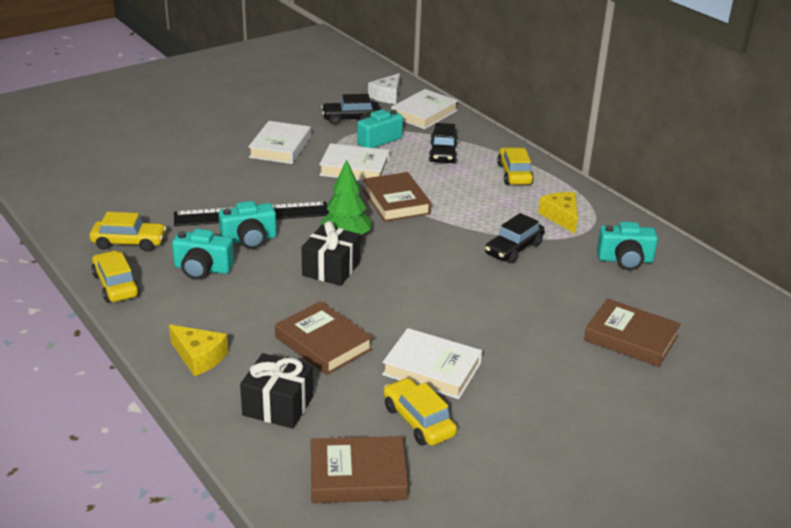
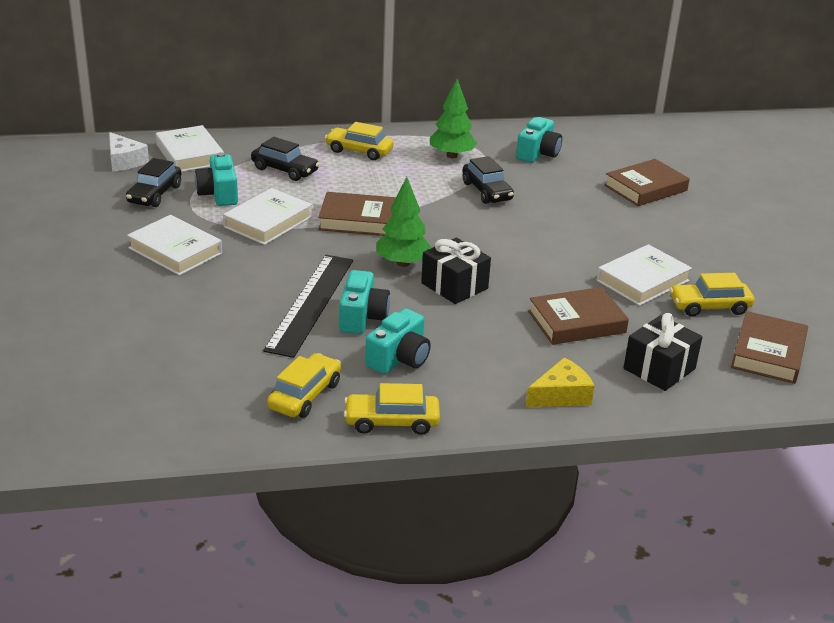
camera: 65 degrees left, 0 degrees up
yellow cheese [538,192,578,234] -> green tree [430,79,477,158]

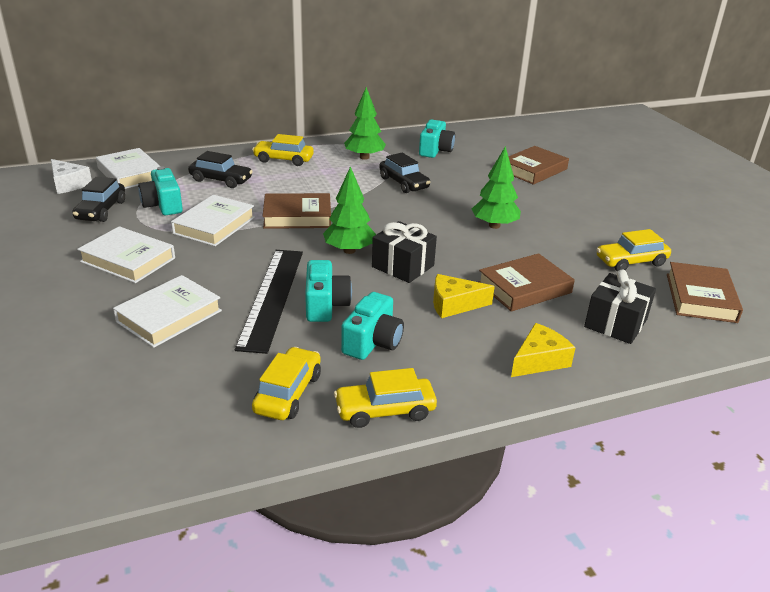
camera: 10 degrees left, 0 degrees up
white book [596,244,692,306] -> white book moved to [113,275,222,348]
none -> yellow cheese [433,274,495,318]
none -> green tree [472,146,521,229]

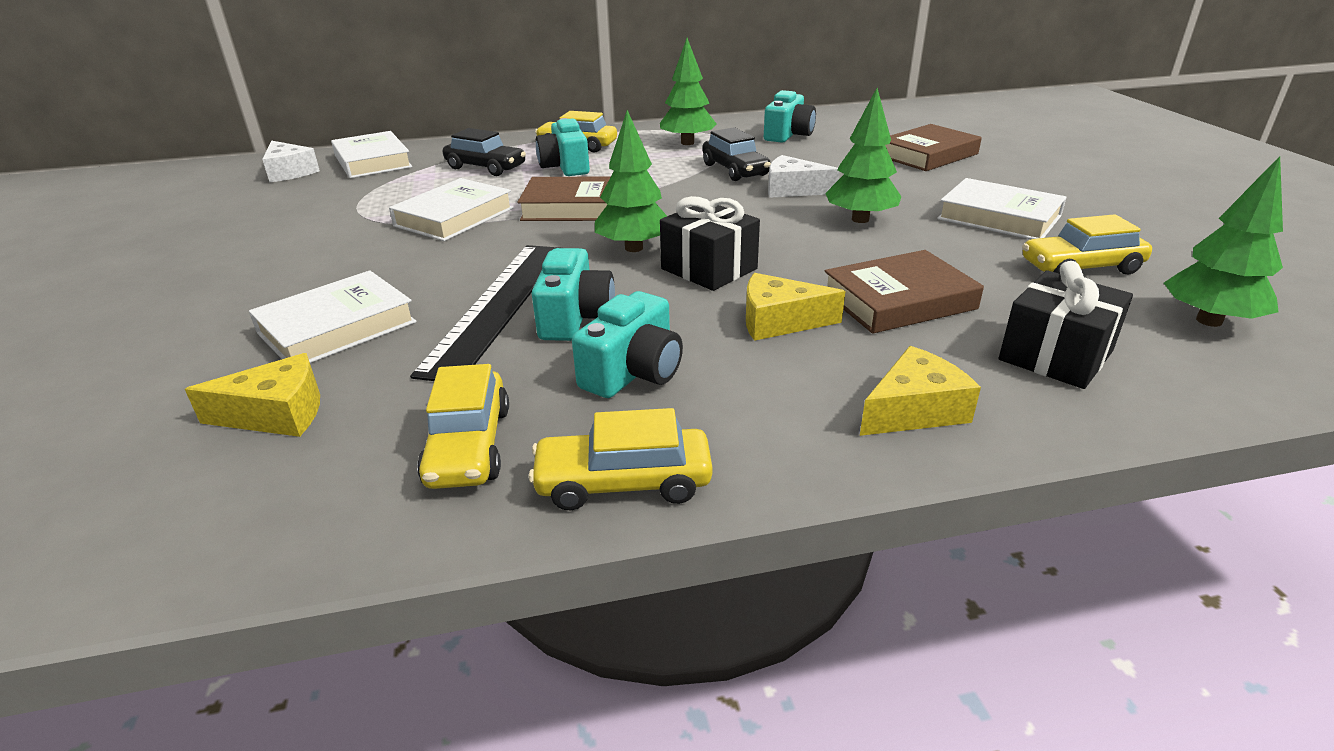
camera: 10 degrees right, 0 degrees up
black car [72,177,125,222] -> none
white book [77,226,175,283] -> white book moved to [937,178,1067,239]
turquoise camera [138,166,183,215] -> turquoise camera moved to [536,118,590,176]
yellow car [252,347,321,420] -> yellow car turned 150 degrees clockwise [417,364,509,489]
brown book [667,262,743,323] -> green tree [1164,156,1283,327]
none -> yellow cheese [185,353,320,437]
none -> white cheese [768,155,840,198]

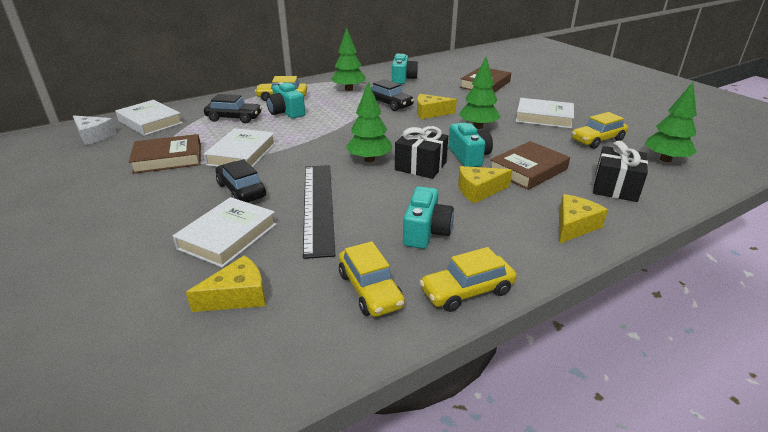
camera: 20 degrees left, 0 degrees up
brown book [517,176,611,221] -> brown book moved to [129,134,201,174]
turquoise camera [532,248,615,341] -> turquoise camera moved to [448,123,493,167]
white cheese [768,155,840,198] -> yellow cheese [417,94,457,119]
none -> black car [216,159,266,203]

